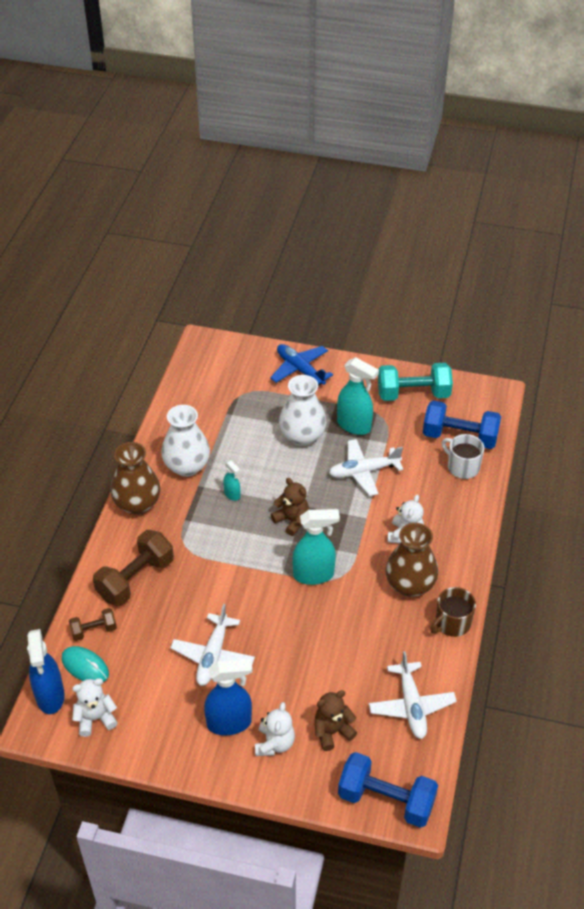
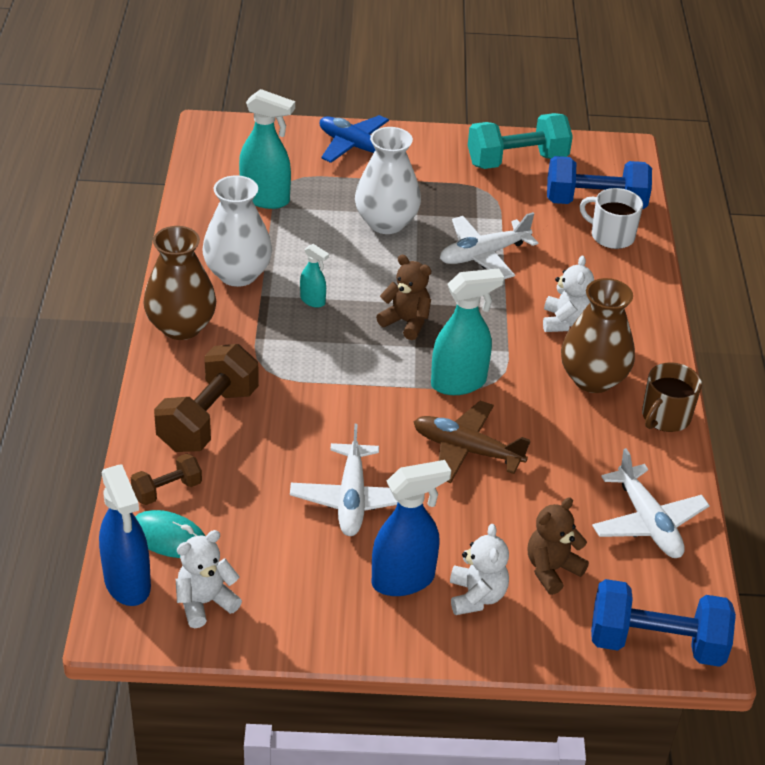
camera: 15 degrees left, 5 degrees down
turquoise spray bottle [337,357,379,435] -> turquoise spray bottle moved to [239,89,295,209]
none -> brown plane [414,401,530,483]

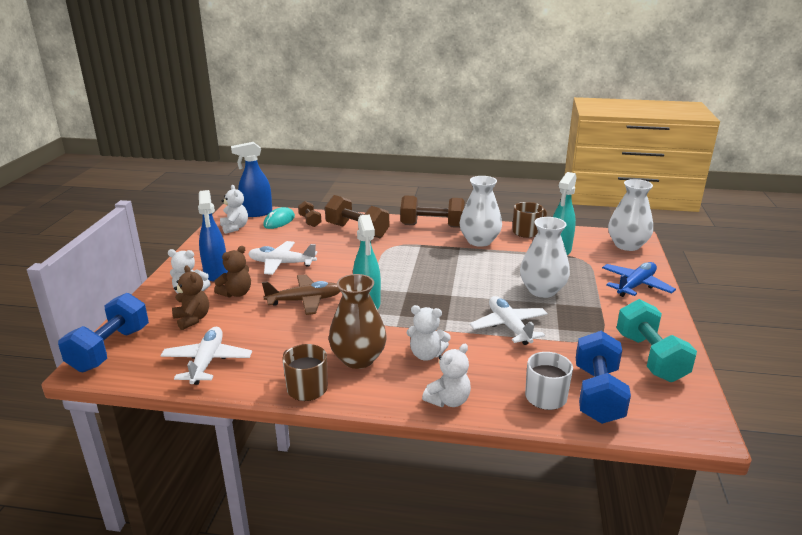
camera: 100 degrees right, 15 degrees down
brown vase [143,226,216,340] -> brown dumbbell [401,195,465,228]
turquoise spray bottle [300,244,329,308] -> none
brown teddy bear [376,255,431,340] -> brown teddy bear moved to [214,246,251,297]
brown plane [414,401,530,483] -> brown plane turned 45 degrees clockwise [262,274,340,315]
white plane [592,448,710,558] -> white plane turned 105 degrees clockwise [160,327,252,385]
none -> white teddy bear [422,344,471,407]
none -> brown mug [513,202,547,238]
none -> white vase [608,179,653,251]

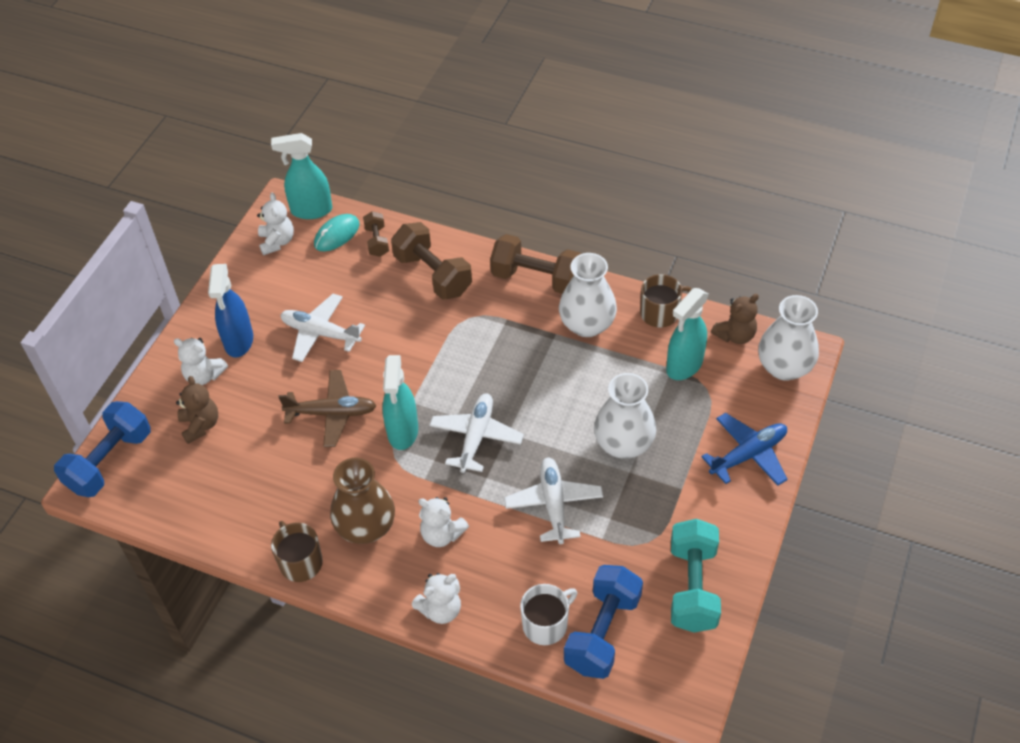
camera: 15 degrees right, 25 degrees up
white plane [160,327,252,385] -> white plane moved to [429,393,524,473]
brown teddy bear [214,246,251,297] -> brown teddy bear moved to [711,294,759,344]
blue spray bottle [231,142,272,217] -> turquoise spray bottle [271,133,332,219]

